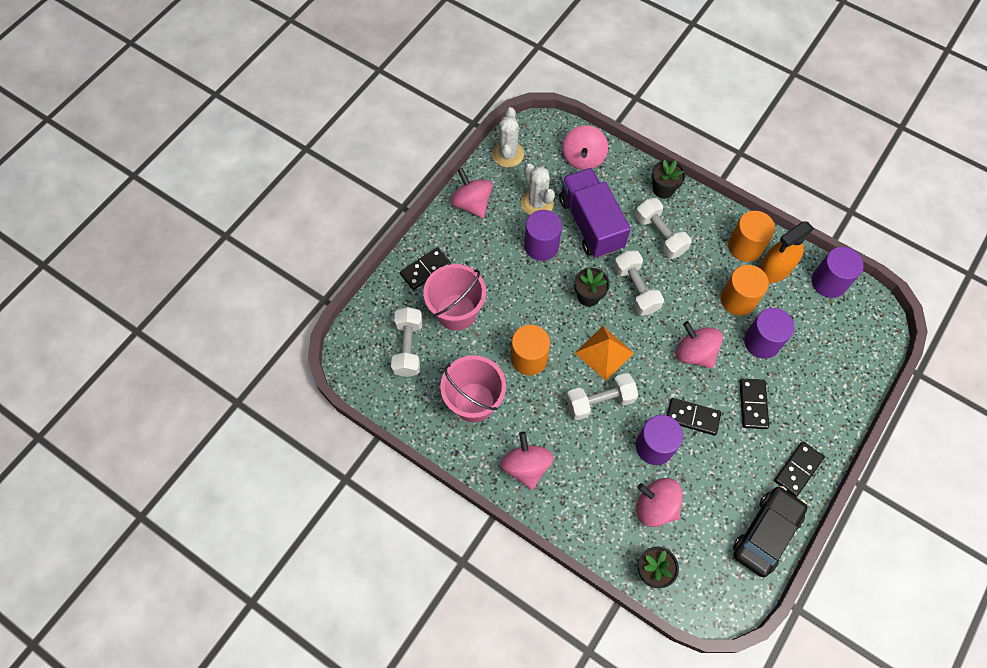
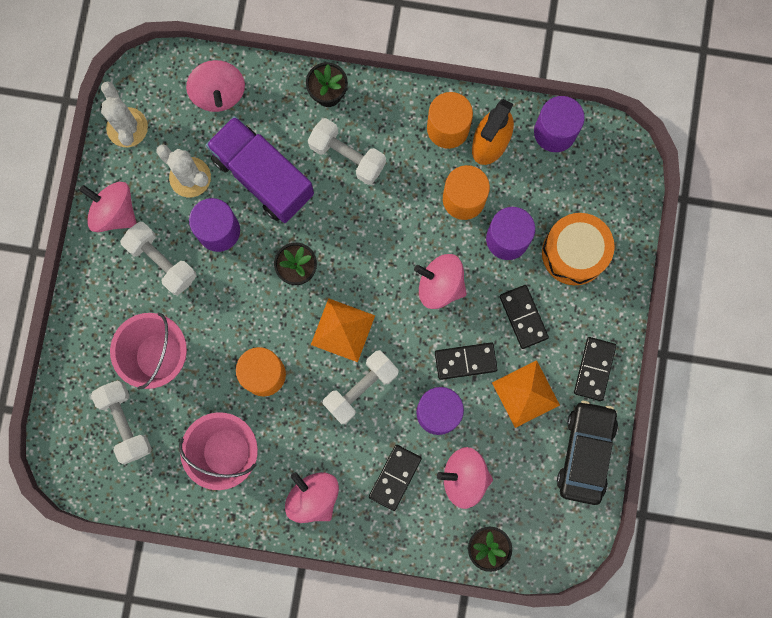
camera: 25 degrees left, 15 degrees up
black domino [400,247,451,290] -> black domino moved to [369,445,422,511]
white dumbbell [614,250,664,316] -> white dumbbell moved to [120,222,197,295]
none -> orange pyramid [492,360,560,428]
none -> orange drum [542,213,615,285]

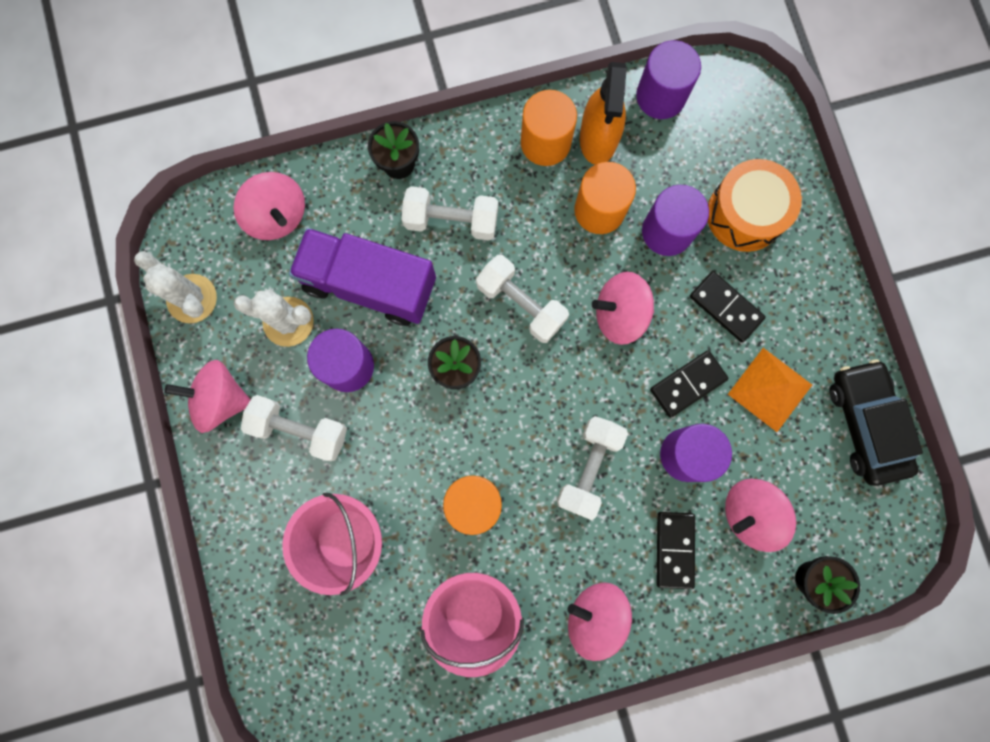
camera: 25 degrees left, 0 degrees up
white dumbbell [91,380,152,464] -> white dumbbell moved to [476,255,569,343]
orange pyramid [311,298,375,362] -> none
black domino [574,337,616,401] -> none

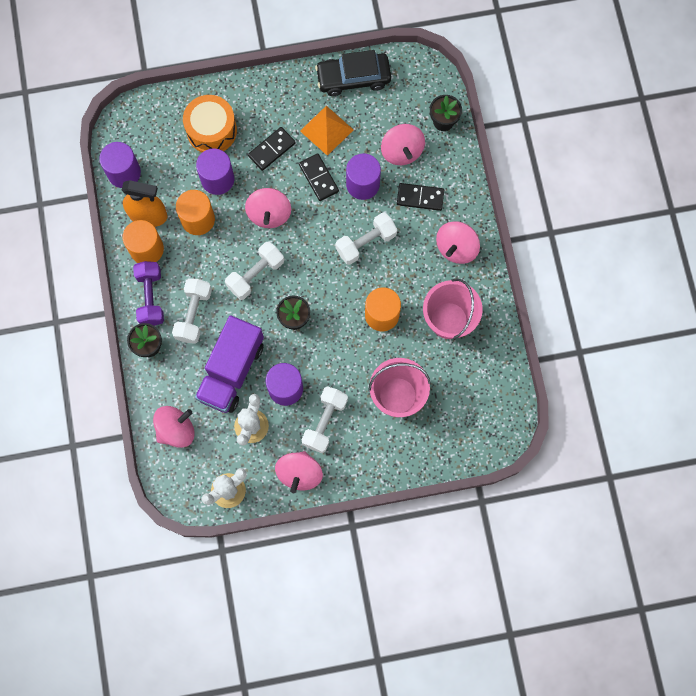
camera: 85 degrees left, 5 degrees down
white dumbbell [557,416,628,520] -> white dumbbell turned 60 degrees counterclockwise [335,212,397,265]
none -> purple dumbbell [133,261,164,326]

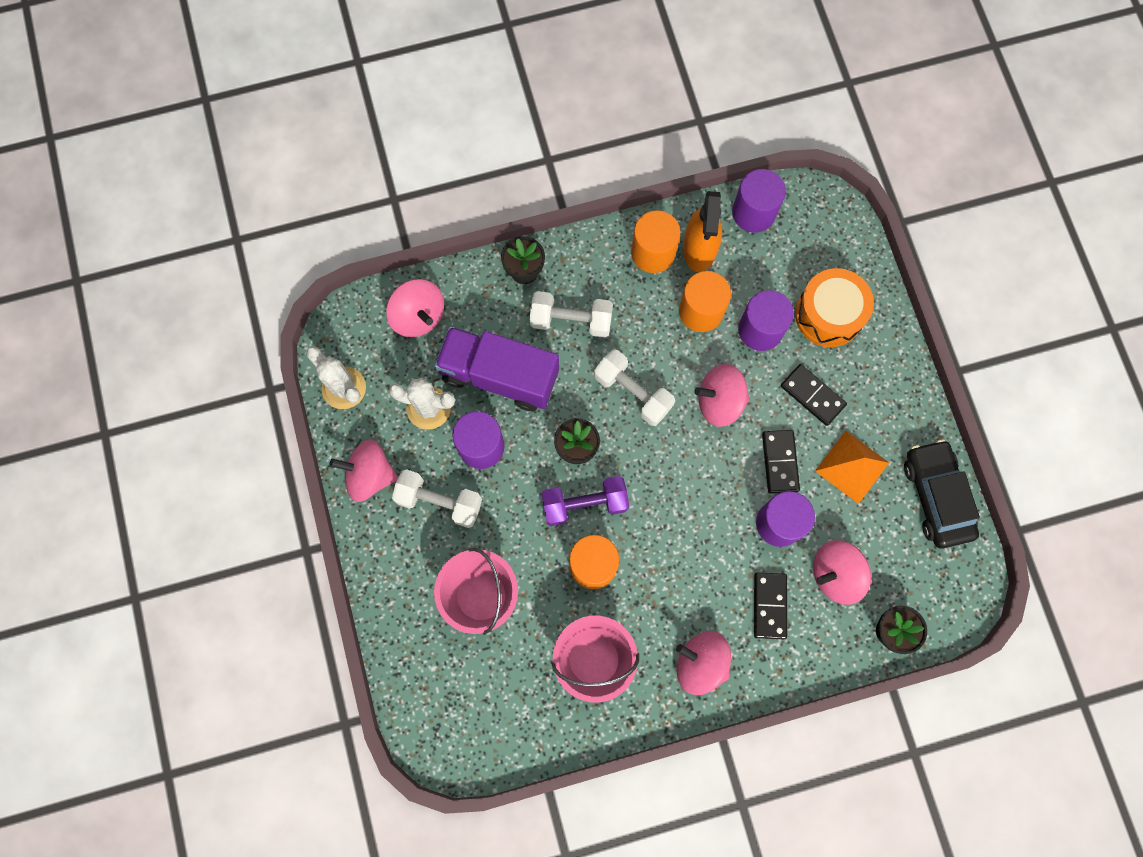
camera: 85 degrees right, 0 degrees up
purple dumbbell [133,261,164,326] -> purple dumbbell moved to [541,476,629,526]
black domino [299,153,339,201] -> black domino turned 60 degrees counterclockwise [762,430,800,494]
white dumbbell [335,212,397,265] -> none

